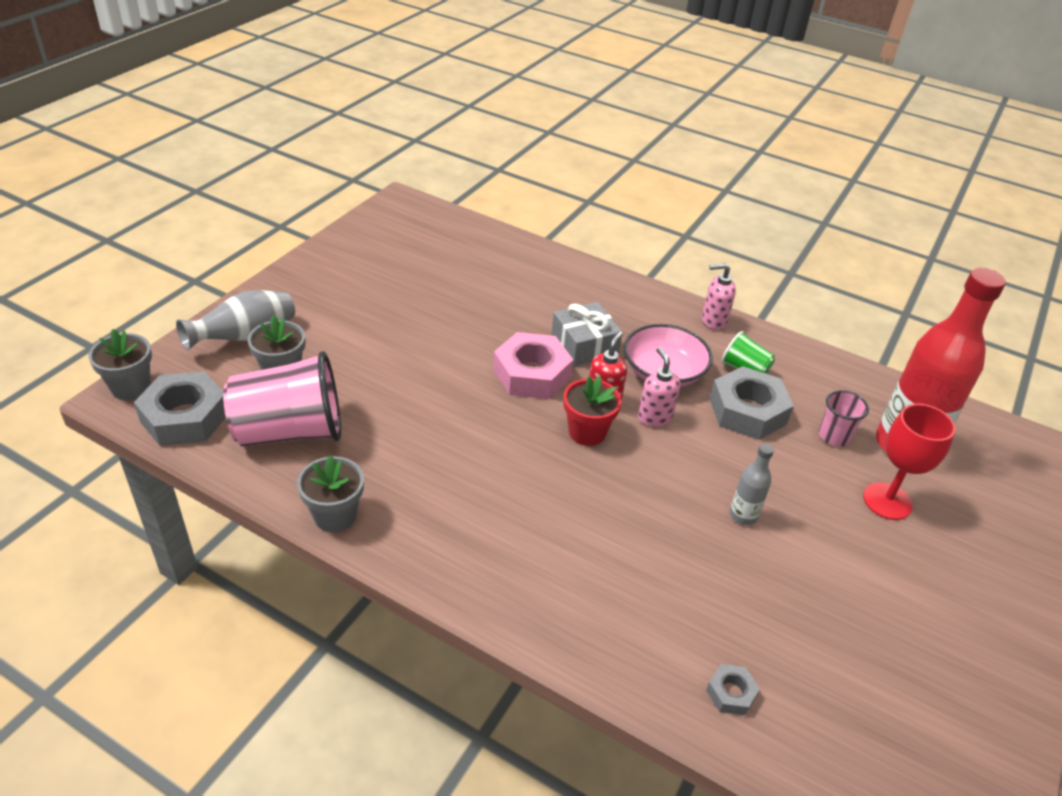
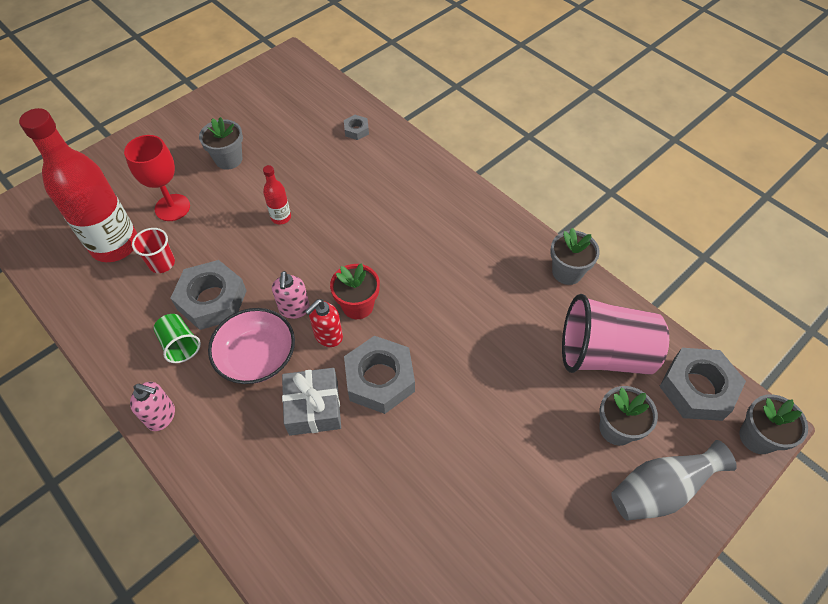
camera: 160 degrees left, 15 degrees up
pink nut [493,332,573,399] -> grey nut [344,336,415,414]
grey bottle [730,443,774,525] -> red bottle [263,165,291,224]
pink cup [819,390,869,446] -> red cup [132,228,175,273]
none -> grey flower pot [199,117,243,170]

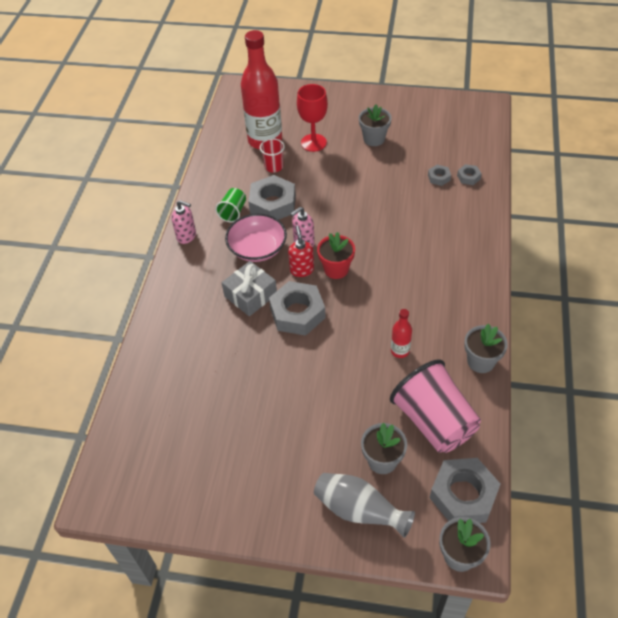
camera: 55 degrees right, 5 degrees down
pink soap dispenser [130,382,175,431] -> pink soap dispenser turned 45 degrees counterclockwise [171,200,196,244]
red bottle [263,165,291,224] -> red bottle moved to [391,309,412,358]
red soap dispenser [305,299,343,347] -> red soap dispenser turned 75 degrees clockwise [288,226,314,277]
none -> grey nut [428,165,451,186]

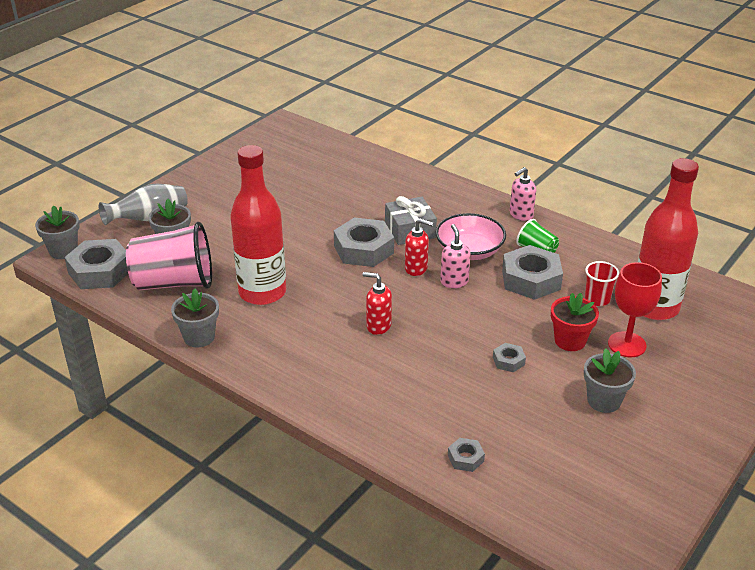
camera: 115 degrees right, 15 degrees down
red flower pot [317,232,355,279] -> red flower pot moved to [551,293,599,351]
red bottle [391,309,412,358] -> red bottle [230,145,286,305], size x2.32
grey nut [428,165,451,186] -> grey nut moved to [493,343,526,372]
none -> red soap dispenser [362,272,392,335]

